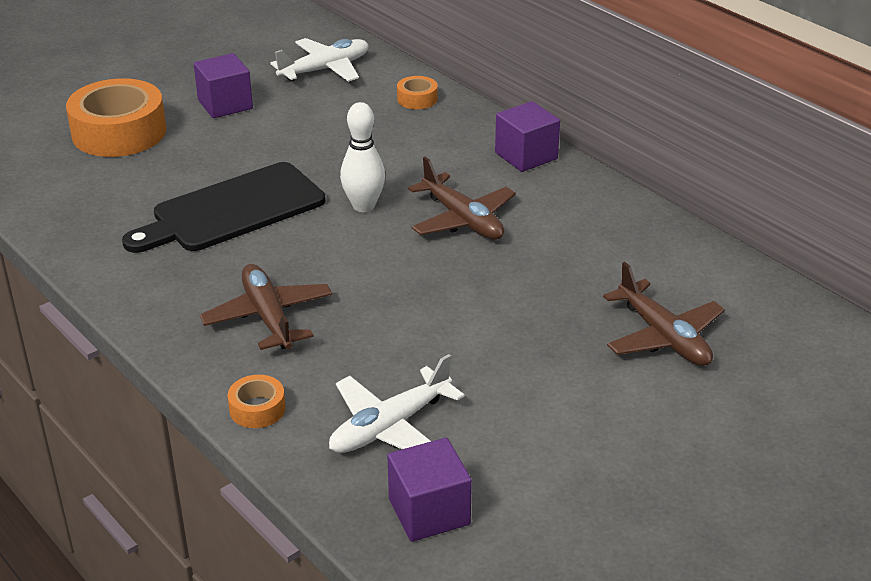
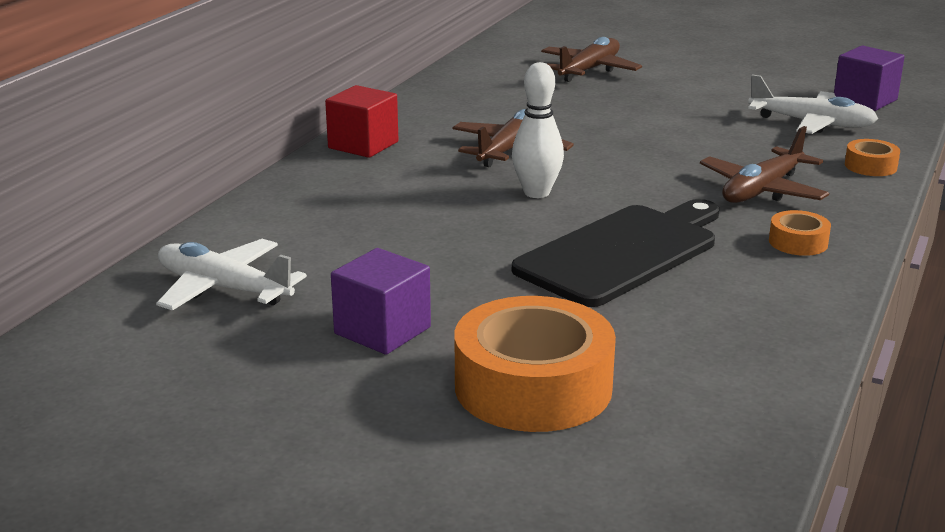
camera: 115 degrees left, 10 degrees down
black cutting board [122,162,325,253] -> black cutting board turned 75 degrees counterclockwise [512,199,719,307]
orange tape [397,76,438,109] -> orange tape moved to [769,210,831,256]
purple cube [495,101,560,172] -> red cube [325,85,398,158]

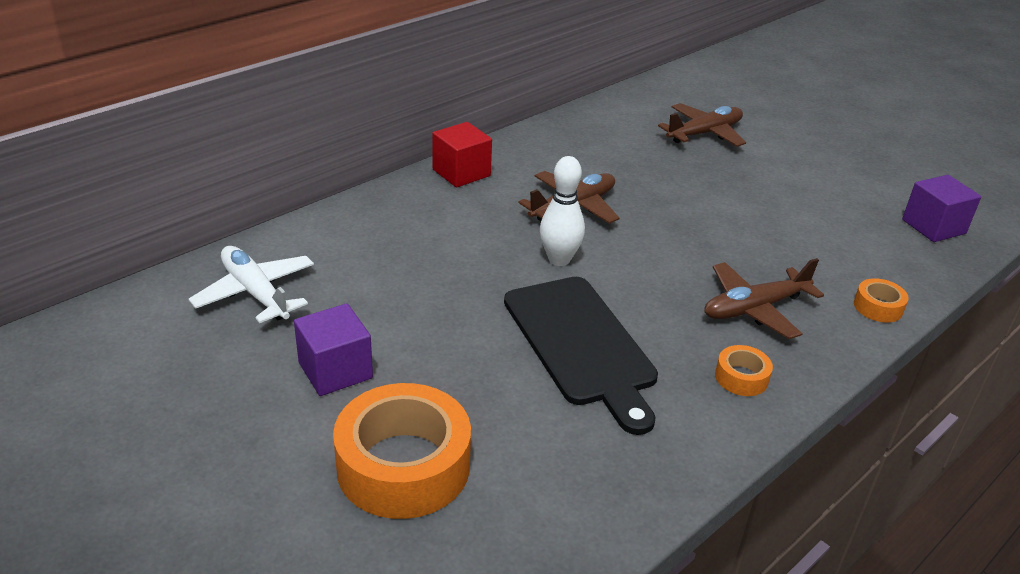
camera: 20 degrees right, 10 degrees up
black cutting board [512,199,719,307] -> black cutting board turned 90 degrees clockwise [504,277,658,435]
white plane [748,75,878,134] -> none

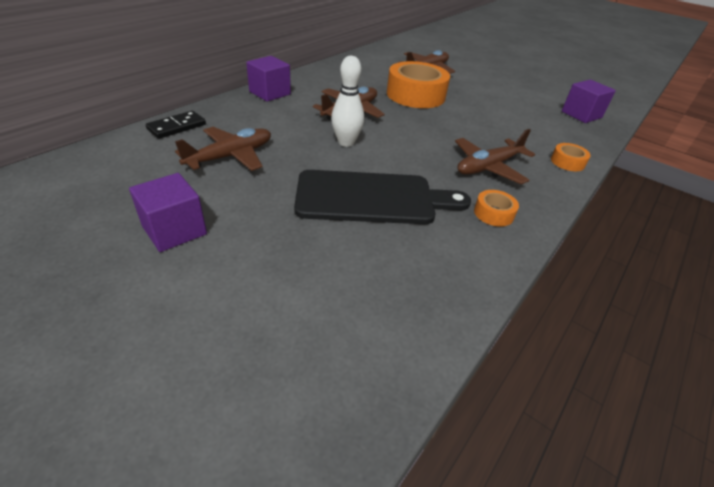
camera: 10 degrees left, 5 degrees up
white plane [189,246,314,323] -> none
orange tape [333,383,471,519] -> orange tape moved to [387,61,450,108]
red cube [432,122,492,187] -> purple cube [246,56,291,102]
black cutting board [504,277,658,435] -> black cutting board turned 60 degrees counterclockwise [294,170,471,224]
none -> black domino [145,111,206,139]
none -> brown plane [175,127,271,171]

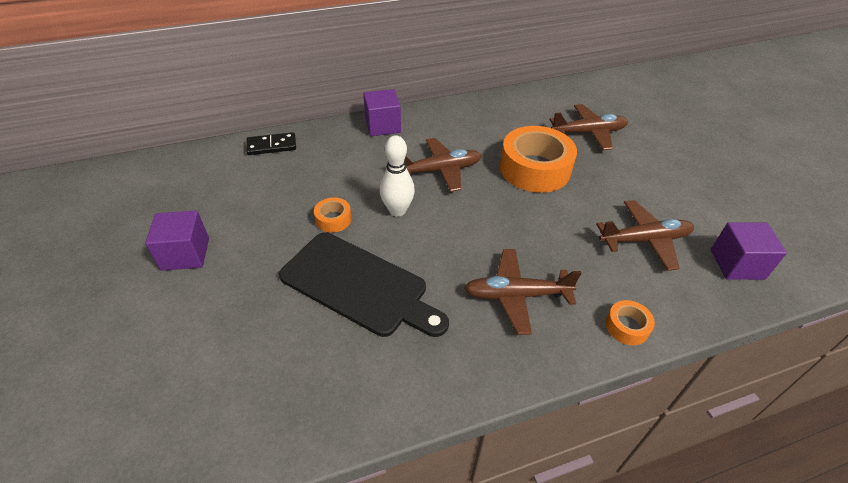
camera: 35 degrees right, 5 degrees up
brown plane [175,127,271,171] -> brown plane moved to [596,200,694,271]
orange tape [474,190,519,227] -> orange tape moved to [314,197,352,233]

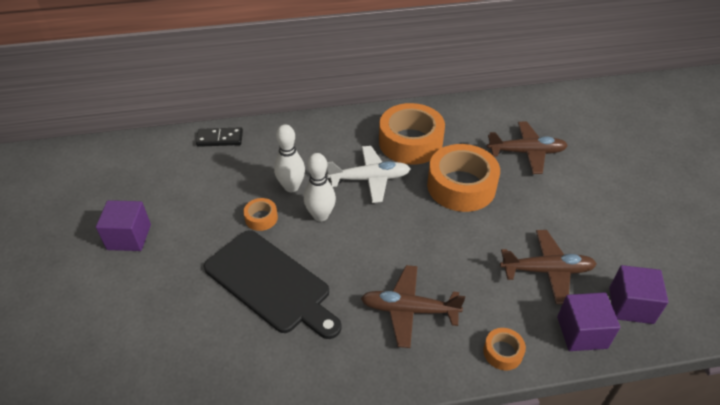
camera: 10 degrees right, 0 degrees up
purple cube [363,89,401,136] -> purple cube moved to [557,292,620,351]
brown plane [405,138,482,192] -> white plane [327,146,411,203]
none -> white bowling pin [274,124,305,192]
none -> orange tape [379,103,445,165]

